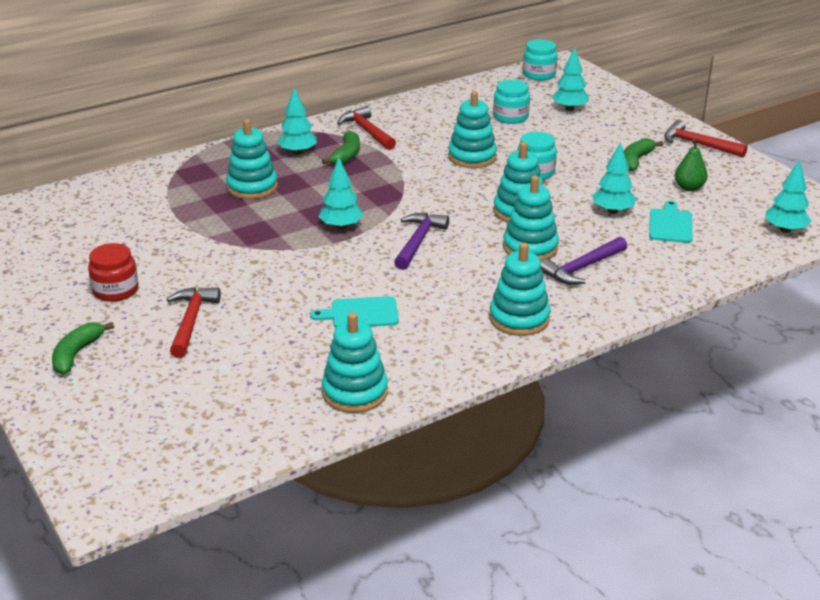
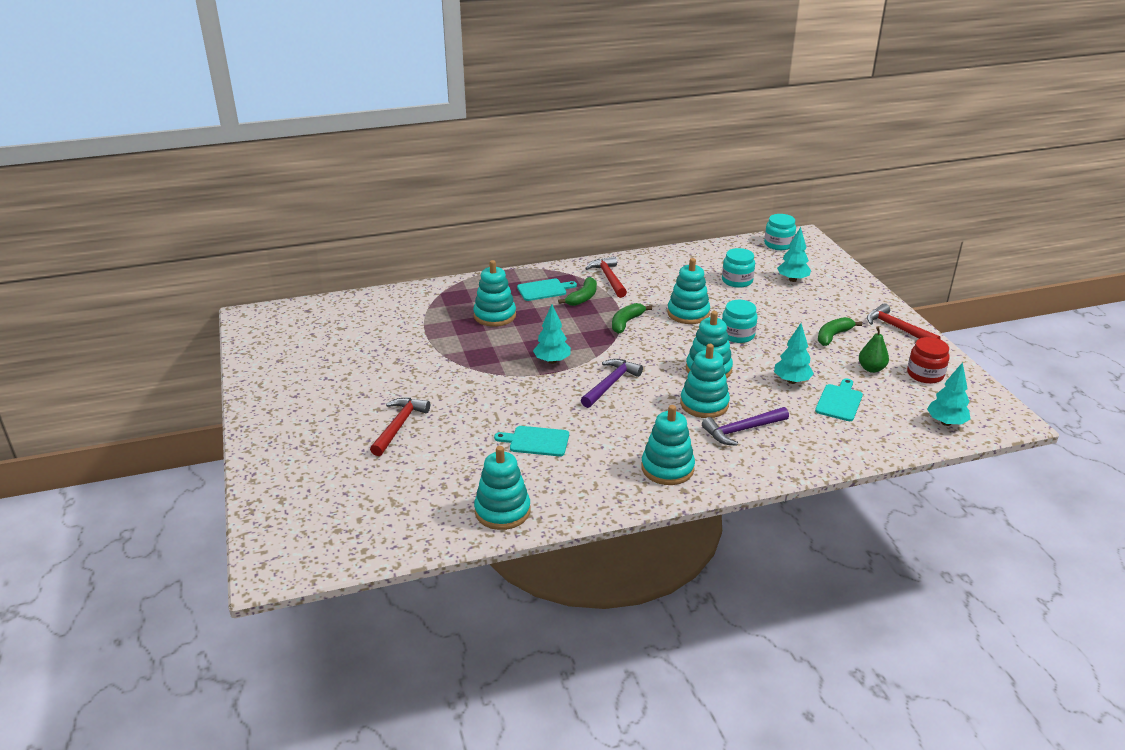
camera: 15 degrees right, 0 degrees up
green banana [52,322,114,375] -> green banana moved to [612,303,652,334]
red jar [88,243,138,302] -> red jar moved to [907,337,949,384]
turquoise tree [277,88,317,155] -> turquoise cutting board [517,279,577,301]

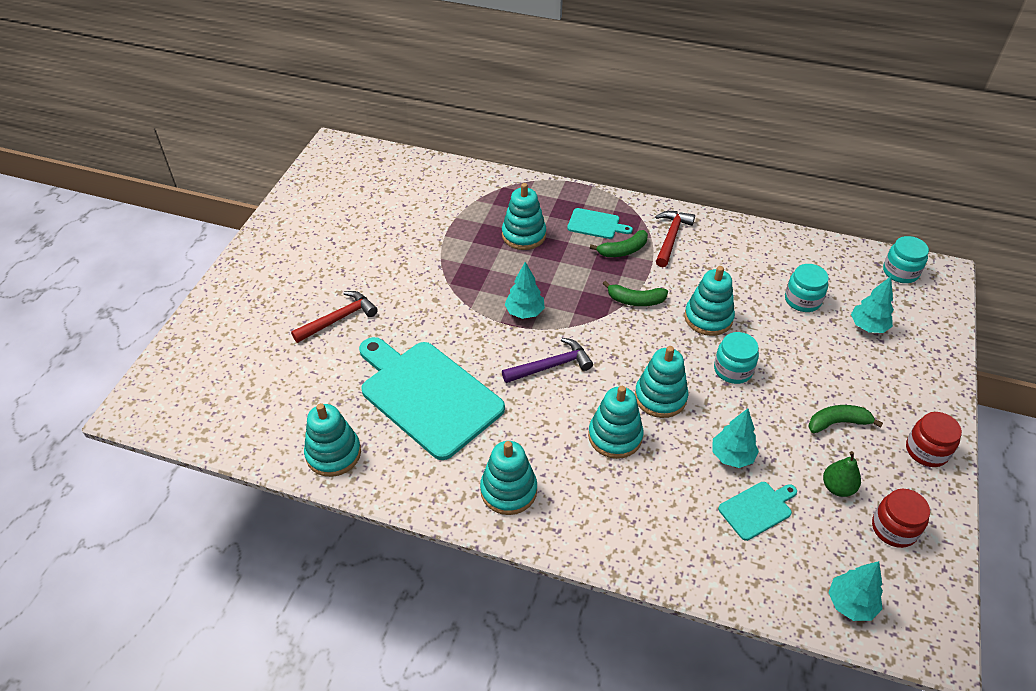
camera: 35 degrees right, 15 degrees up
turquoise cutting board [494,426,569,456] -> turquoise cutting board [359,337,505,460], size x2.24
green banana [612,303,652,334] -> green banana turned 150 degrees counterclockwise [603,281,668,306]
purple hammer [702,407,789,446] -> none
red hammer [867,303,941,339] -> red jar [906,412,962,467]

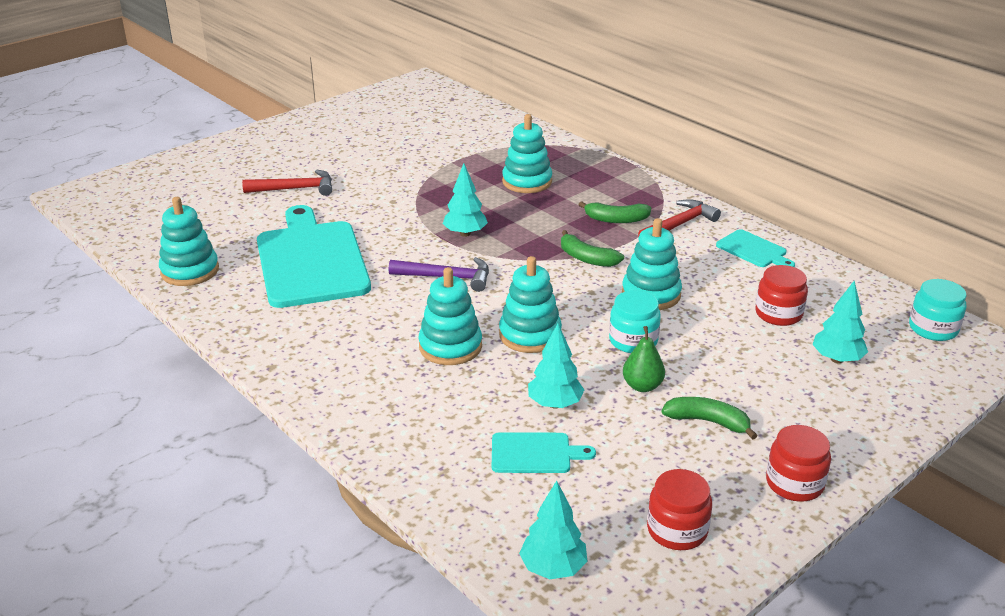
camera: 30 degrees right, 15 degrees down
turquoise stacking toy [480,441,537,515] -> none
turquoise cutting board [567,208,633,239] -> turquoise cutting board moved to [716,229,795,267]
turquoise jar [785,264,829,312] -> red jar [755,265,808,326]
green pear [823,451,861,497] -> green pear moved to [623,326,665,392]

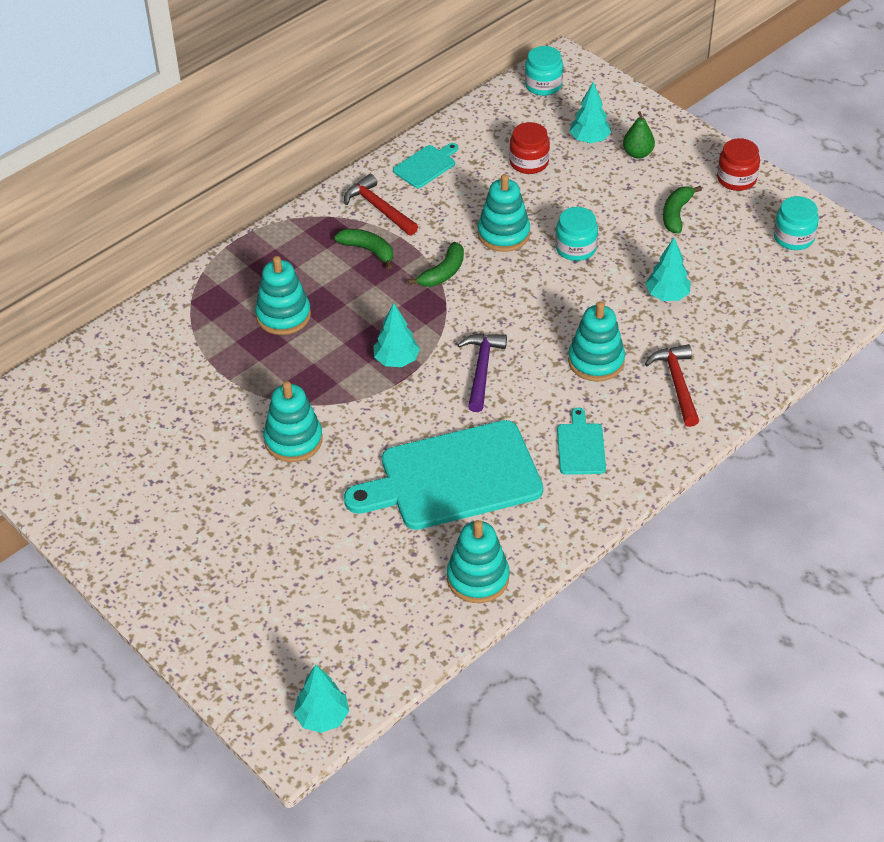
camera: 90 degrees left, 15 degrees up
red hammer [242,170,332,196] -> red hammer moved to [645,344,699,427]
turquoise cutting board [492,432,596,473] -> turquoise cutting board moved to [557,408,606,475]
turquoise stacking toy [499,256,562,353] -> turquoise stacking toy moved to [264,381,323,462]
turquoise tree [519,481,588,579] -> turquoise tree moved to [293,665,349,733]
green banana [578,201,651,223] -> green banana turned 60 degrees counterclockwise [334,229,393,269]
green pear [623,326,665,392] -> green pear moved to [623,111,655,159]
red jar [647,469,712,550] -> turquoise jar [774,196,819,250]

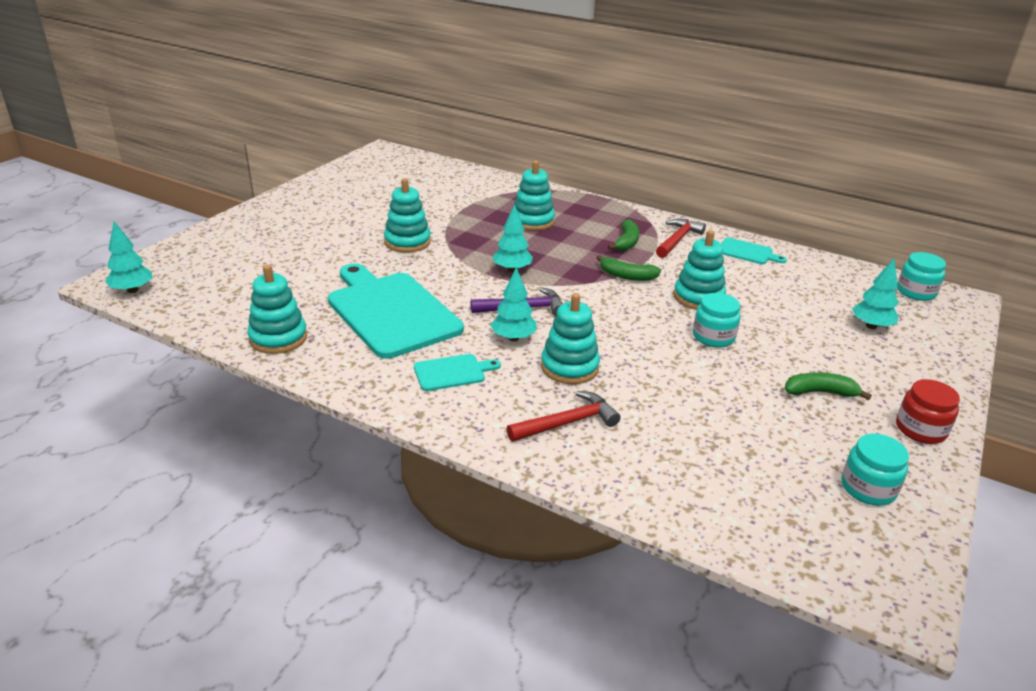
camera: 70 degrees right, 15 degrees down
red jar [509,122,550,174] -> none
green pear [623,111,655,159] -> none
turquoise tree [645,238,691,301] -> turquoise tree moved to [491,267,536,341]

